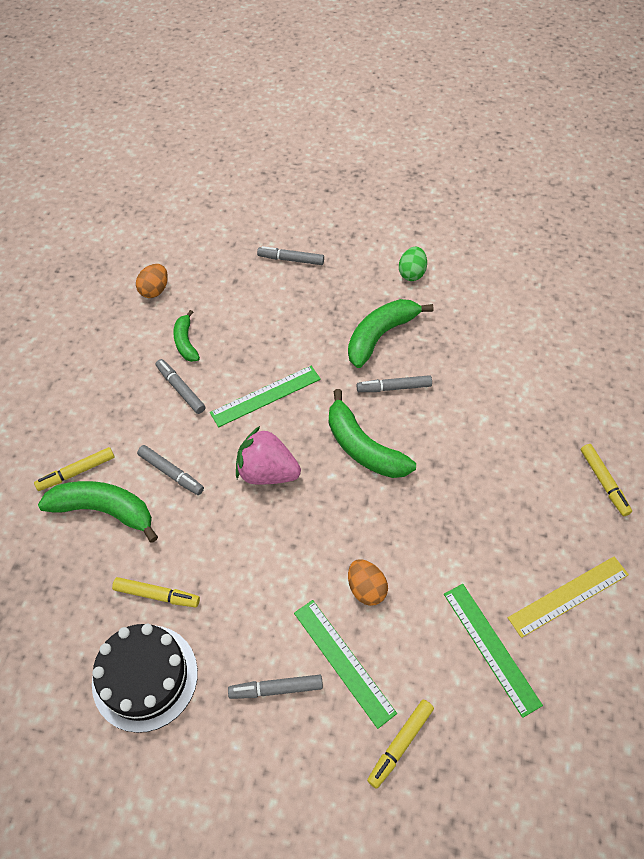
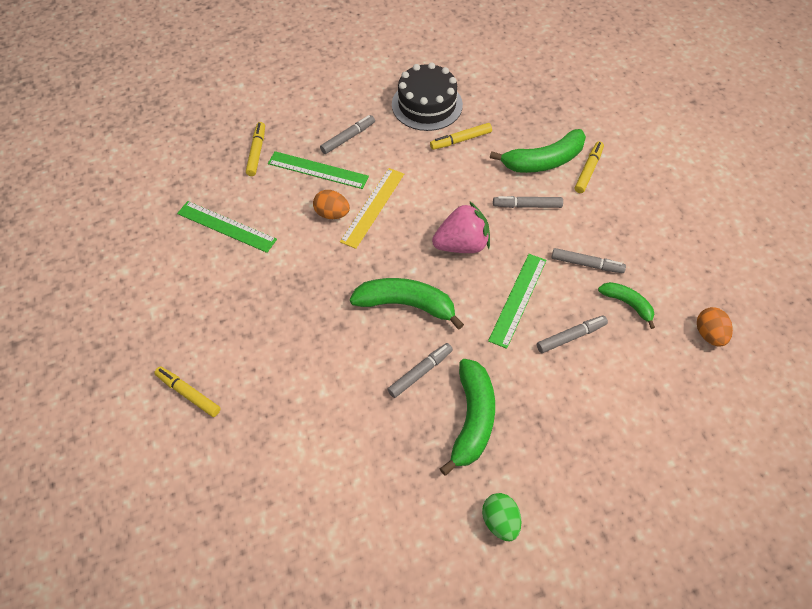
camera: 145 degrees right, 0 degrees up
grey marker [257,246,324,265] -> grey marker moved to [537,316,608,353]
yellow ruler [508,557,629,638] -> yellow ruler moved to [340,168,404,249]

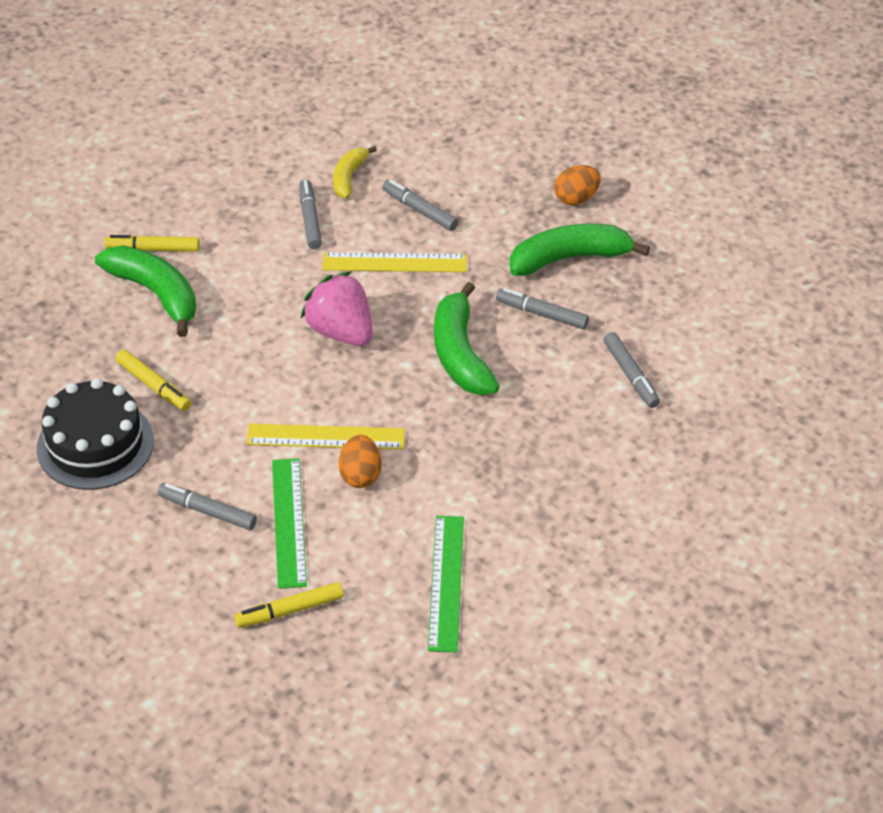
camera: 115 degrees left, 10 degrees down
yellow marker [154,367,221,417] -> none
green egg [482,493,522,541] -> none
green ruler [488,254,547,349] -> yellow ruler [322,252,467,272]
grey marker [493,196,563,208] -> grey marker moved to [603,332,660,408]
green banana [598,282,655,329] -> yellow banana [333,146,377,199]
orange egg [697,307,733,347] -> orange egg moved to [554,165,601,205]

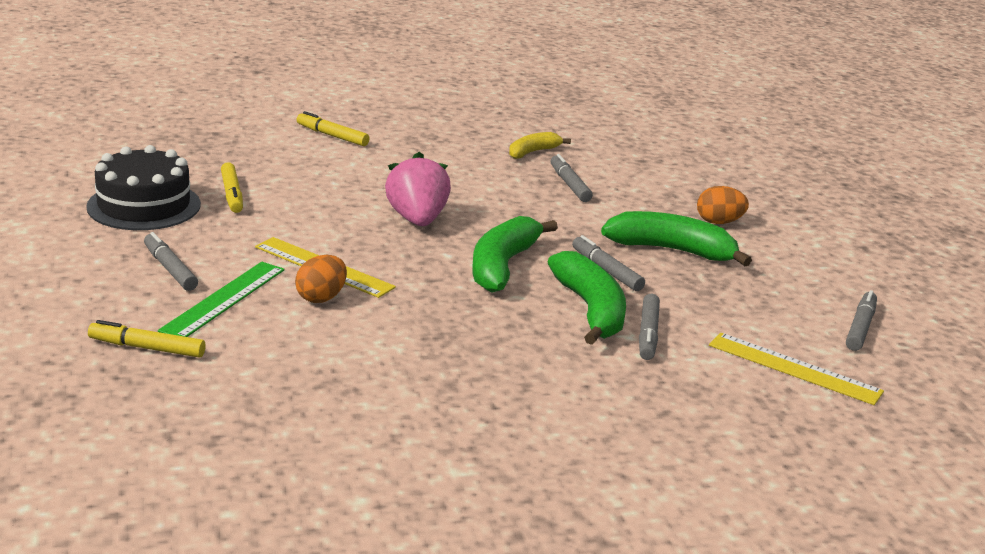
camera: 30 degrees right, 20 degrees down
green banana [95,245,196,337] -> green banana moved to [548,251,626,345]
grey marker [299,179,322,249] -> grey marker moved to [846,290,877,351]
yellow ruler [322,252,467,272] -> yellow ruler moved to [709,333,884,405]
green ruler [428,516,464,652] -> none

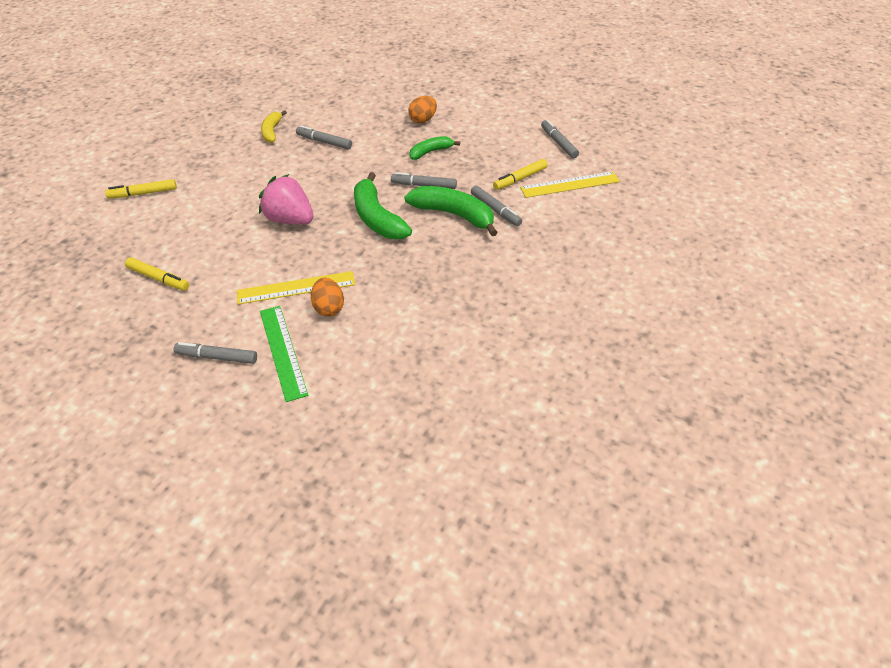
camera: 45 degrees left, 20 degrees up
black cake [86,145,201,230] -> none
yellow marker [88,320,206,358] -> yellow marker moved to [493,159,548,190]
green banana [601,211,752,266] -> green banana [410,136,460,160], size x0.58

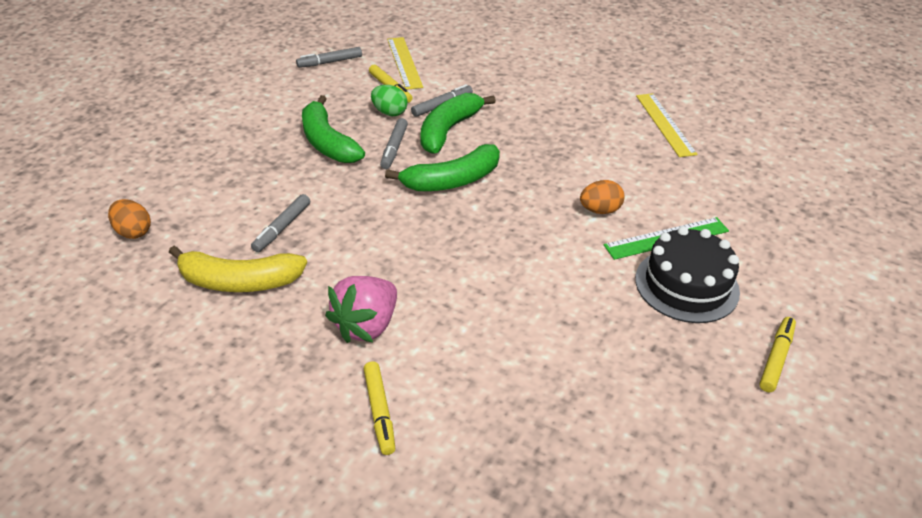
camera: 90 degrees left, 5 degrees down
yellow marker [125,257,189,291] -> yellow marker moved to [760,317,796,392]
grey marker [174,342,257,364] -> black cake [635,226,740,323]
yellow ruler [237,271,356,305] -> yellow ruler moved to [636,93,697,157]
pink strawberry [259,174,314,225] -> pink strawberry moved to [325,276,397,343]
yellow banana [261,110,287,143] -> yellow banana [169,246,307,292], size x1.72
orange egg [408,96,437,123] -> orange egg moved to [108,199,151,239]
green banana [410,136,460,160] -> green banana [302,95,365,163], size x1.72
none -> green egg [371,85,408,116]

